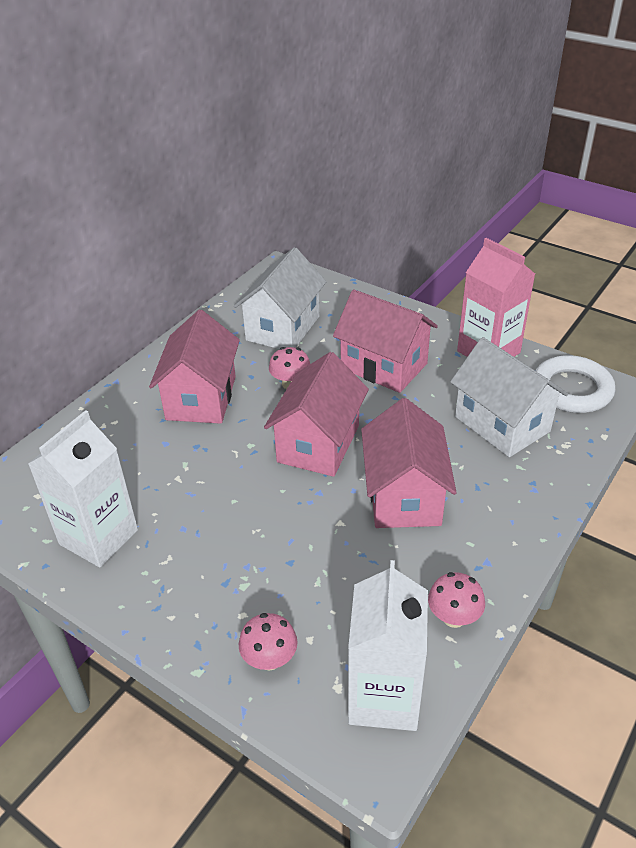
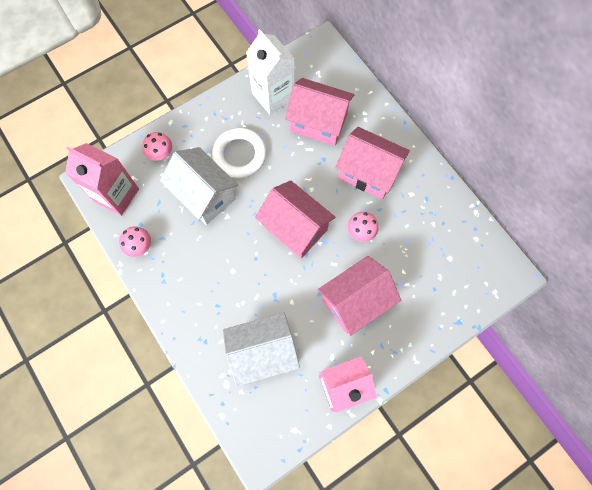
camera: 110 degrees right, 30 degrees up
white house [234,247,326,349] -> white house moved to [160,147,238,225]
white carton [348,560,428,731] -> pink carton [65,143,139,216]
pink house [361,398,457,528] -> pink house moved to [285,78,354,146]
white ring [536,355,615,413] -> white ring moved to [212,128,267,178]

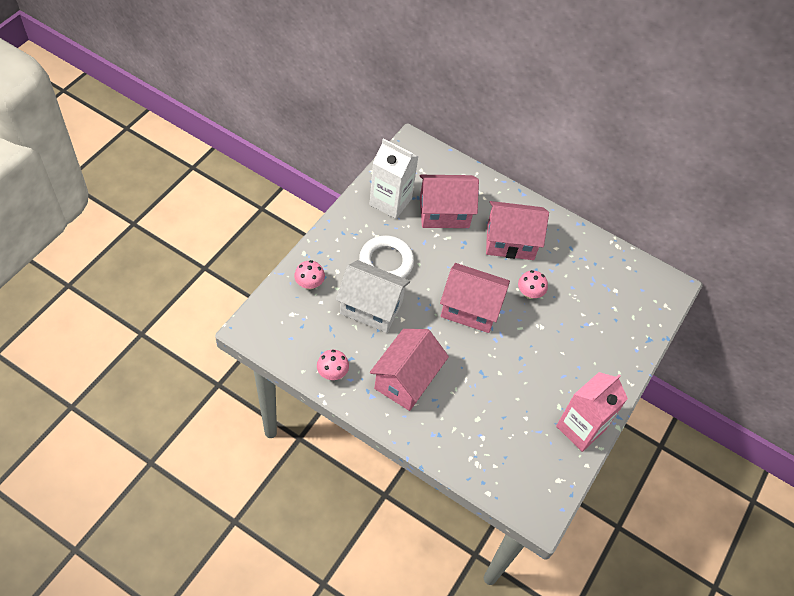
camera: 30 degrees left, 15 degrees down
pink carton [65,143,139,216] -> none
white house [223,312,300,387] -> none
pink house [318,256,401,336] -> pink house moved to [370,329,449,411]

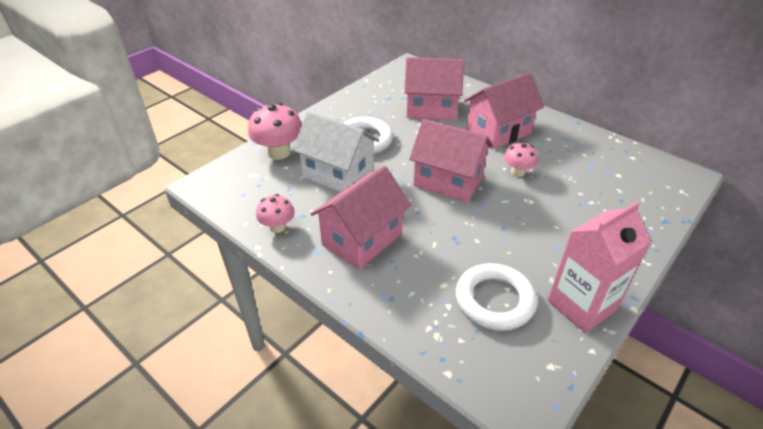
camera: 15 degrees right, 15 degrees down
pink mushroom [294,260,325,290] -> pink mushroom [248,103,302,160], size x1.66
white carton [369,138,419,219] -> none
pink house [486,201,549,260] -> pink house turned 45 degrees counterclockwise [464,72,544,150]
none -> white ring [456,263,537,331]

